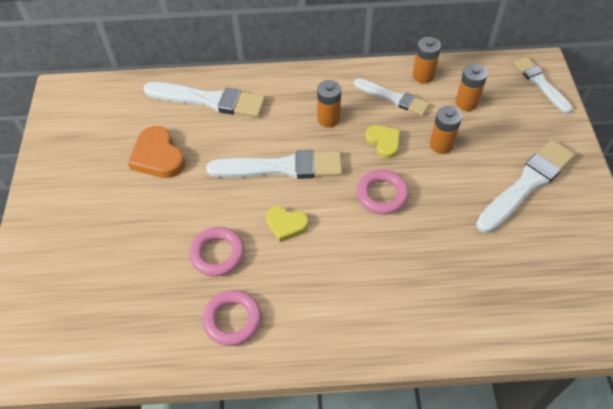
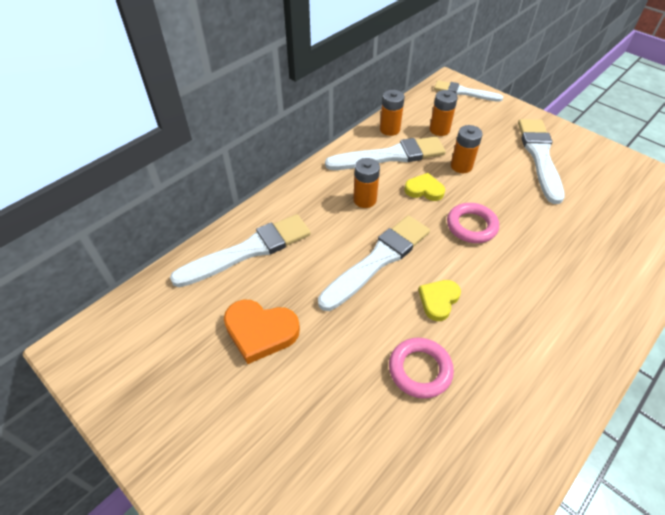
camera: 45 degrees left, 5 degrees down
pink ring [203,290,261,346] -> none
yellow heart [265,206,309,242] -> yellow heart turned 150 degrees clockwise [418,280,461,321]
white brush [354,78,430,116] -> white brush [325,136,446,170], size x1.56

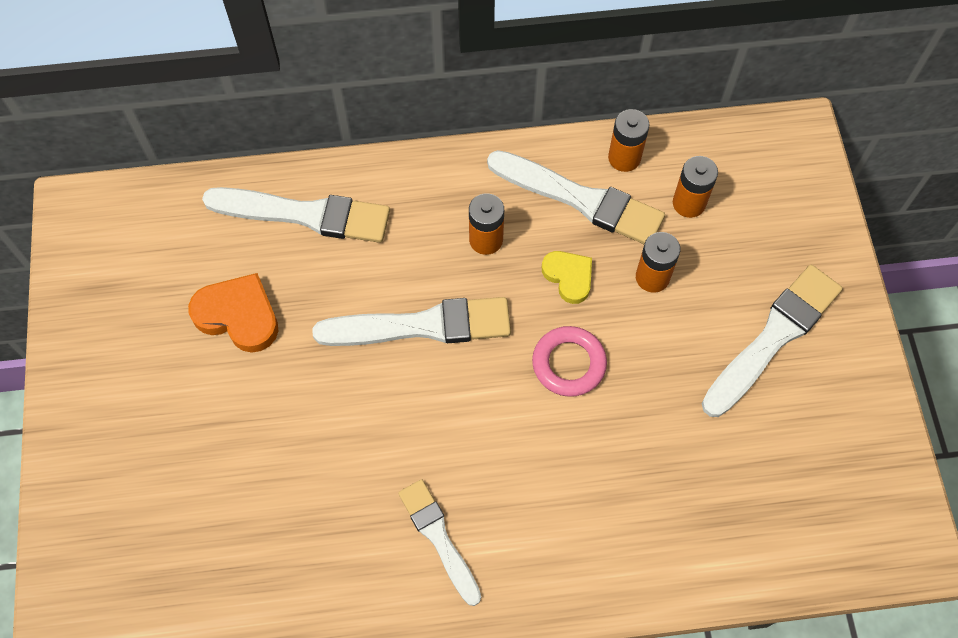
camera: 40 degrees right, 15 degrees up
orange heart [224,300,300,364] -> orange heart turned 150 degrees clockwise [188,273,278,353]
pink ring [389,338,454,399] -> none
yellow heart [418,280,461,321] -> none
white brush [434,80,503,102] -> white brush moved to [398,479,481,606]

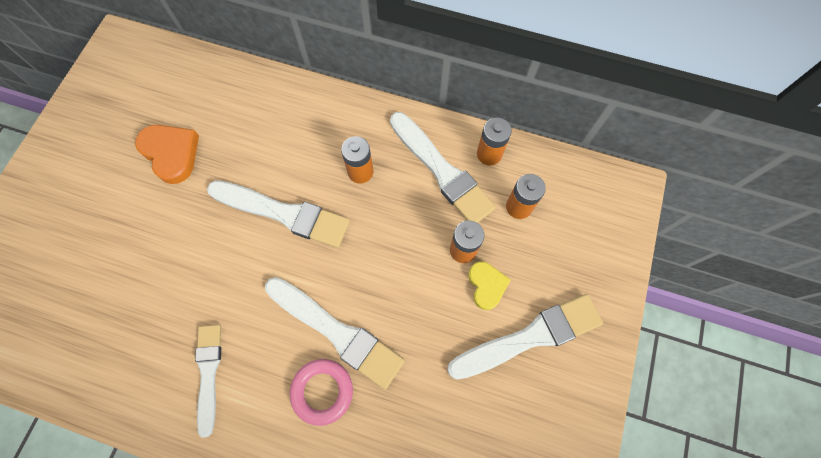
camera: 25 degrees right, 5 degrees up
white brush [202,187,390,243] -> white brush moved to [265,277,405,389]
pink ring [532,326,607,397] -> pink ring moved to [290,359,353,426]
yellow heart [542,251,592,304] -> yellow heart moved to [468,261,511,310]

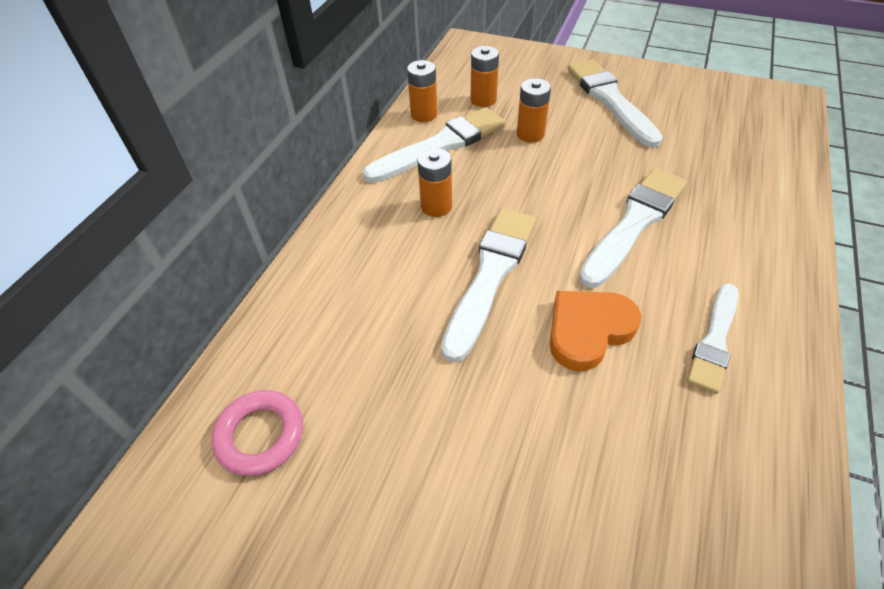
camera: 85 degrees left, 20 degrees down
orange heart [135,125,199,184] -> orange heart moved to [550,291,642,371]
white brush [195,324,221,438] -> white brush turned 60 degrees counterclockwise [687,283,738,394]
pink ring [290,359,353,426] -> pink ring moved to [211,390,303,476]
yellow heart [468,261,511,310] -> none

